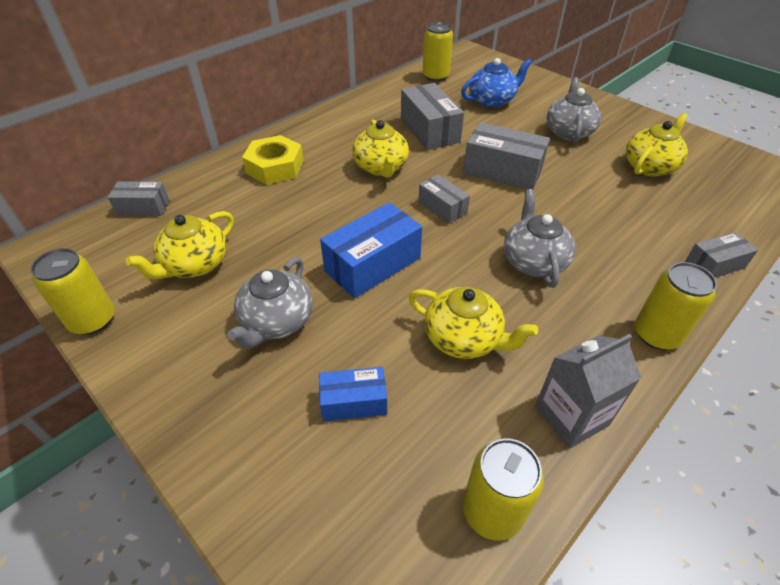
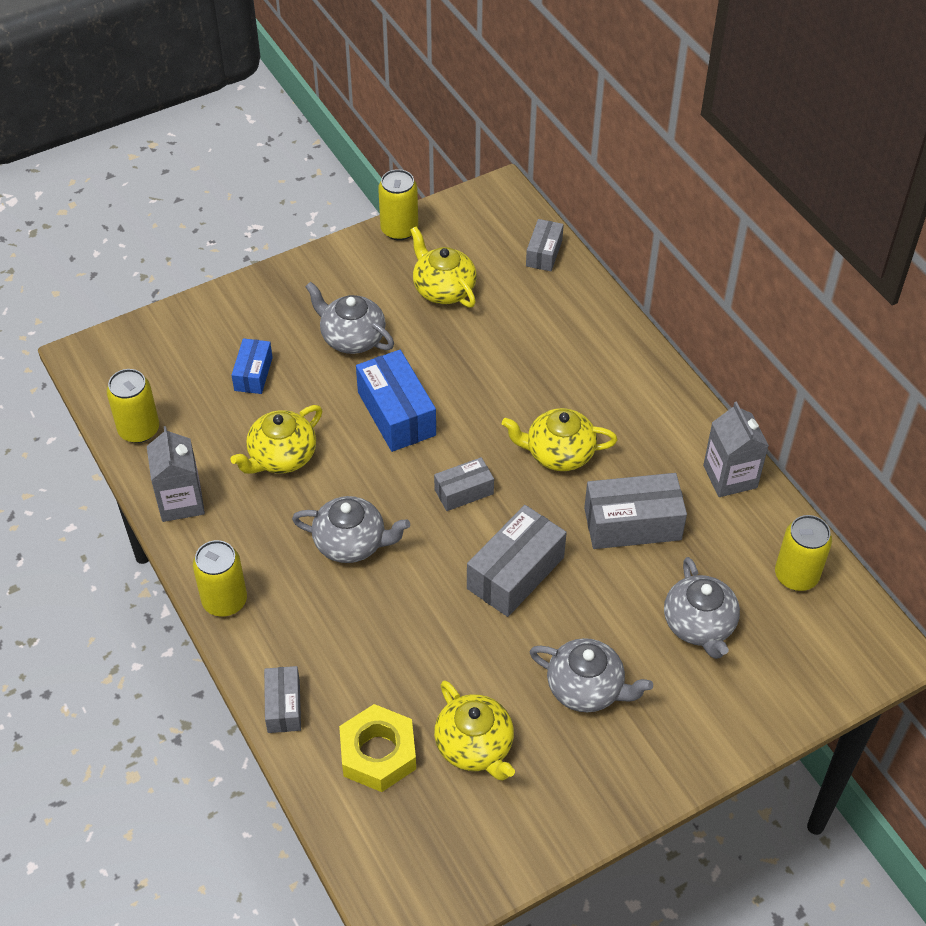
camera: 105 degrees right, 5 degrees up
yellow nut [242,135,304,185] -> yellow nut moved to [339,704,416,792]
blue teapot [461,58,532,108] -> grey teapot [664,557,740,659]
none -> grey carton [703,401,769,497]

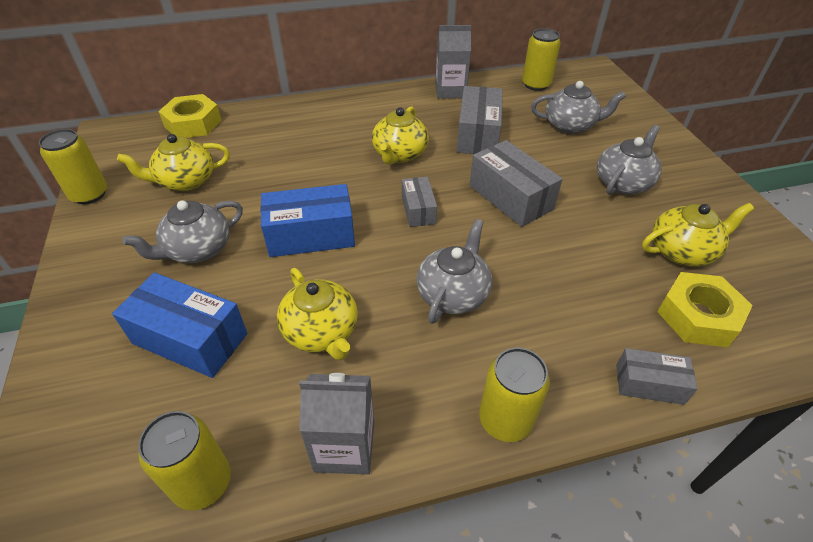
camera: 75 degrees left, 5 degrees down
blue box [232,338,273,394] -> blue box [112,273,247,378], size x1.70
grey box [526,219,564,271] -> yellow nut [158,94,222,138]

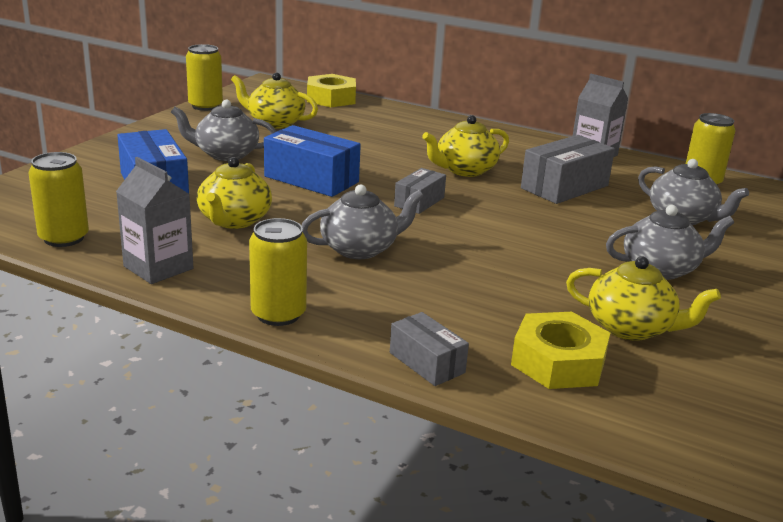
camera: 40 degrees right, 20 degrees down
grey box [470,140,562,227] -> none

